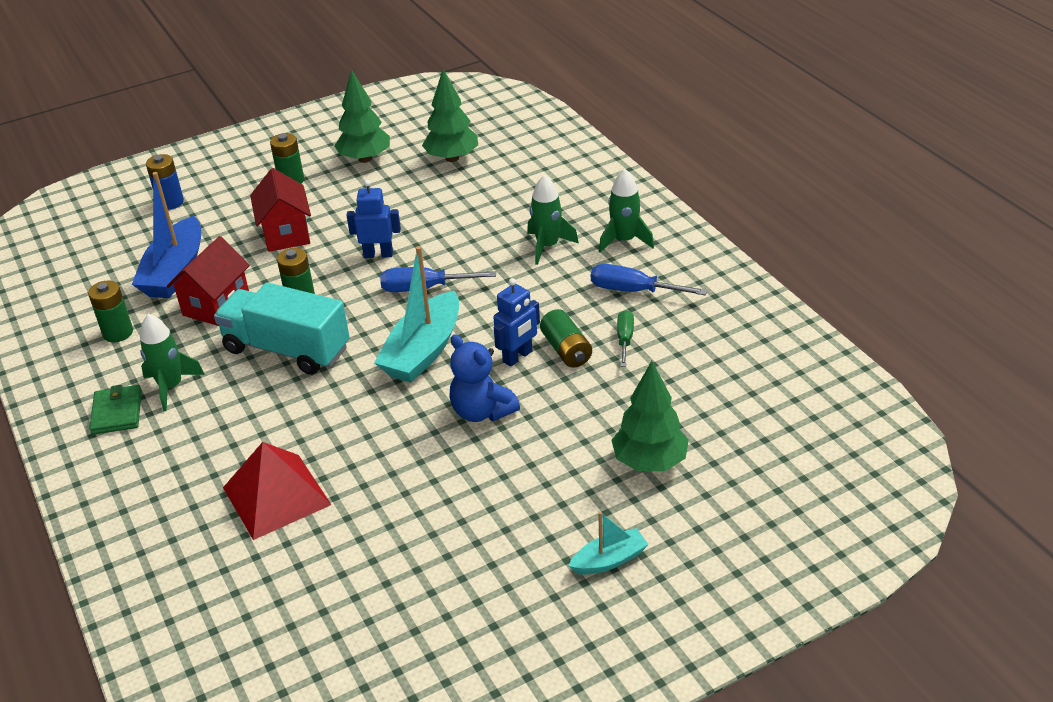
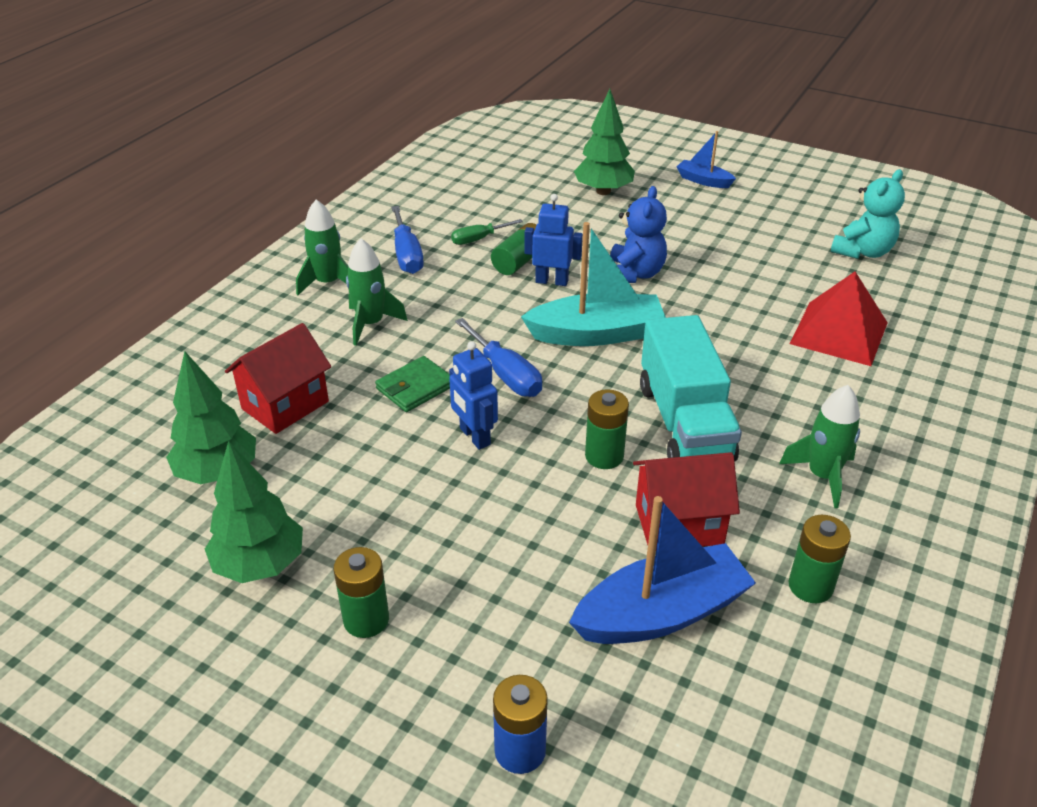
camera: 125 degrees left, 0 degrees up
green wallet [89,385,142,435] -> green wallet moved to [375,356,450,412]
red house [250,168,311,252] -> red house moved to [225,323,331,434]
turquoise boat [569,512,649,575] -> blue boat [677,131,736,188]
none -> turquoise teddy bear [831,169,905,259]

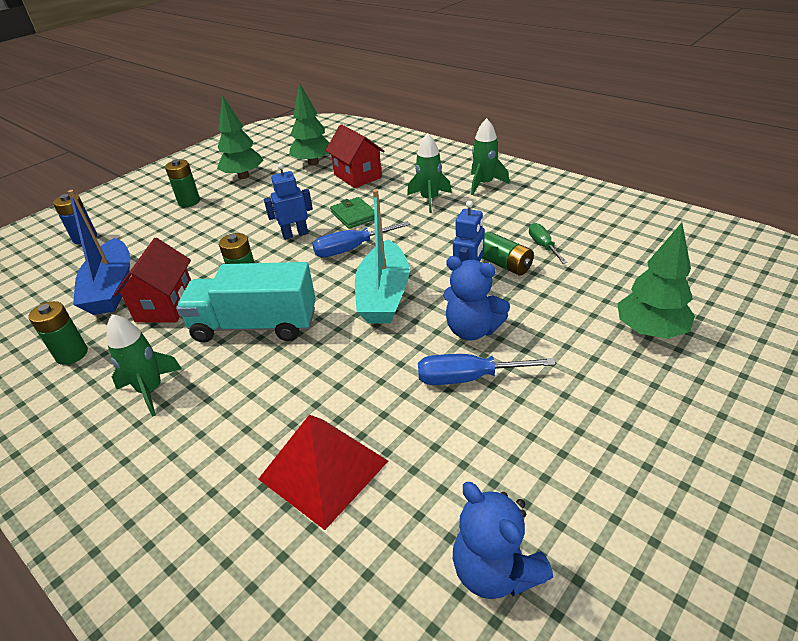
camera: 105 degrees right, 0 degrees up
blue screwdriver [391,206,424,274] -> blue screwdriver moved to [418,354,556,385]
blue boat [677,131,736,188] -> none
turquoise teddy bear [831,169,905,259] -> blue teddy bear [453,482,553,599]

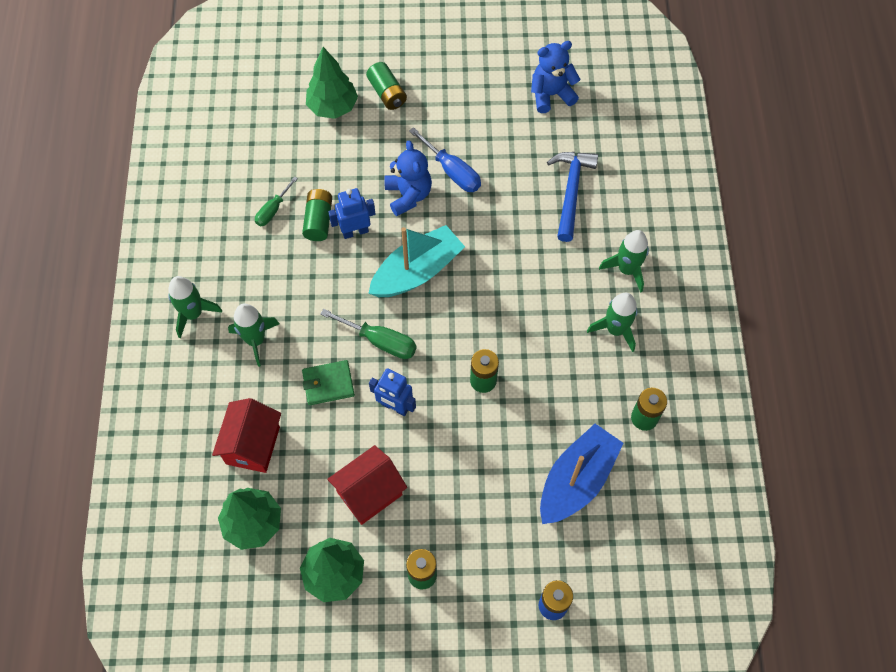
camera: 135 degrees left, 25 degrees up
red house [113,238,191,323] -> red house moved to [327,445,407,525]
turquoise truck [176,262,316,343] -> none
red pyramid [258,415,388,530] -> blue hammer [547,152,598,242]
blue screwdriver [312,221,410,257] -> green screwdriver [320,309,417,359]
green wallet [330,197,375,229] -> green wallet turned 60 degrees clockwise [302,360,355,405]
blue teddy bear [453,482,553,599] -> blue teddy bear turned 120 degrees counterclockwise [531,41,581,113]
none -> green battery [366,62,407,110]
none -> green rocket [599,230,649,293]

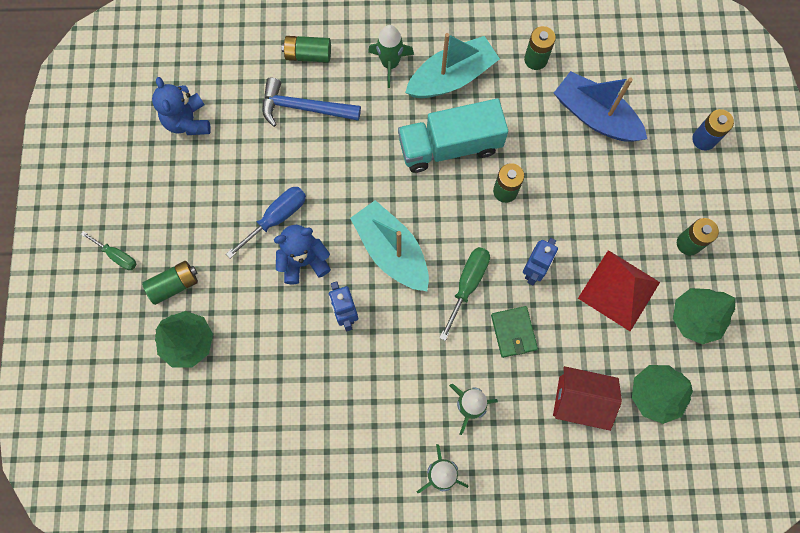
camera: 90 degrees left, 10 degrees up
green screwdriver [255,176,298,226] -> green screwdriver moved to [81,231,136,270]
green battery [302,189,332,241] -> green battery moved to [282,36,331,62]
red house [327,445,407,525] -> red pyramid [578,250,660,331]
green rocket [587,293,638,352] -> turquoise boat [405,33,500,98]
none -> turquoise truck [398,98,508,173]

